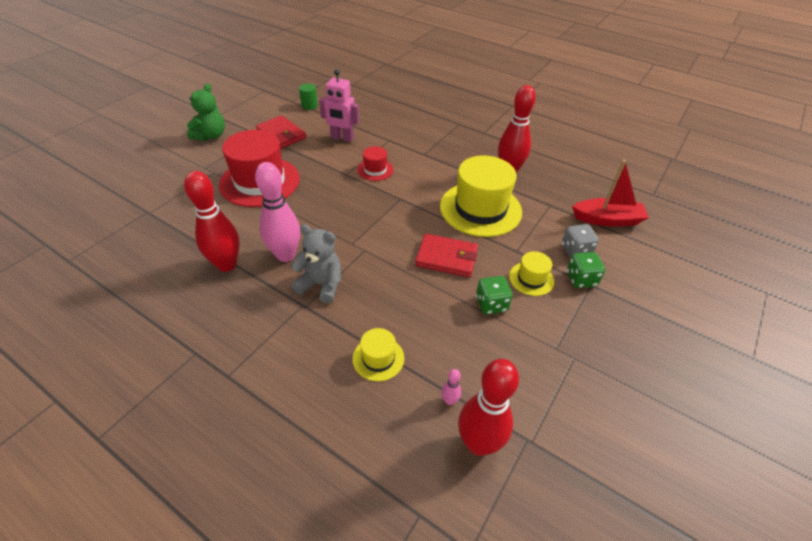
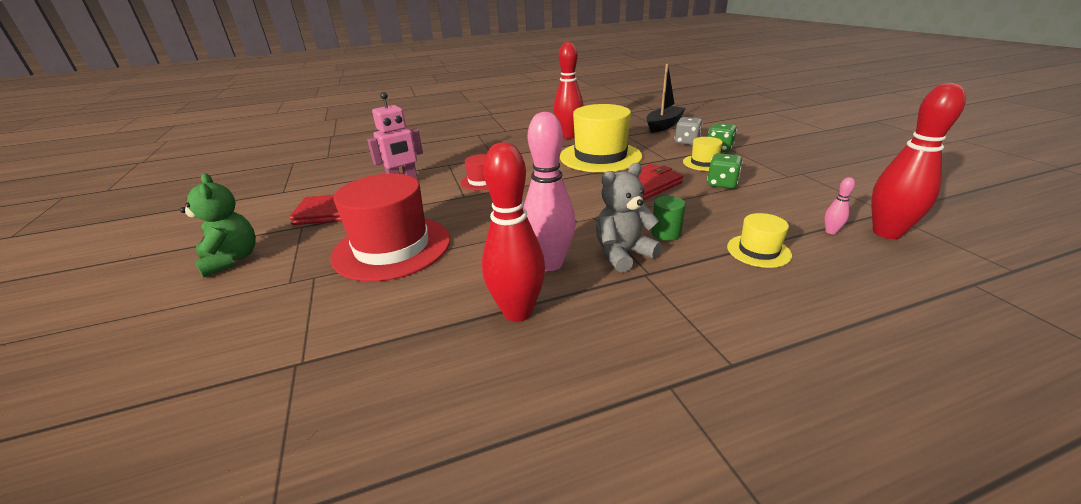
camera: 50 degrees left, 15 degrees down
green cylinder [299,84,318,110] -> green cylinder moved to [651,196,686,241]
red boat [572,160,649,226] -> black boat [646,64,686,133]

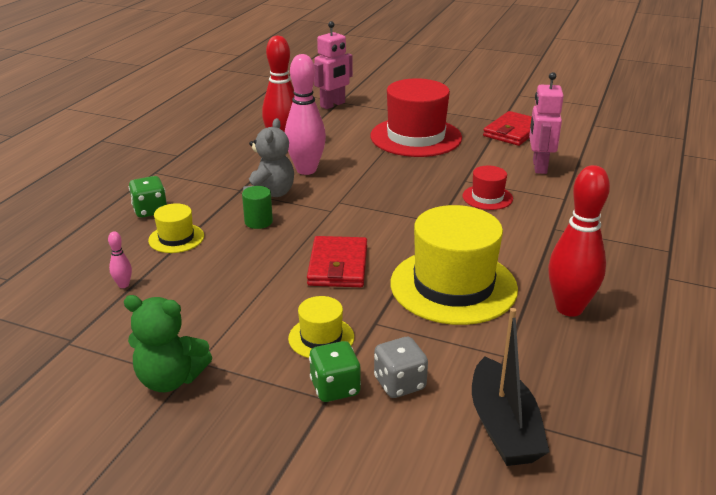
camera: 130 degrees right, 0 degrees up
green teddy bear [180,173,256,277] -> green teddy bear moved to [124,295,212,392]
green dice [707,153,743,189] -> green dice moved to [129,176,167,218]
red bowling pin [871,83,966,239] -> none
none -> pink robot [314,21,353,109]

